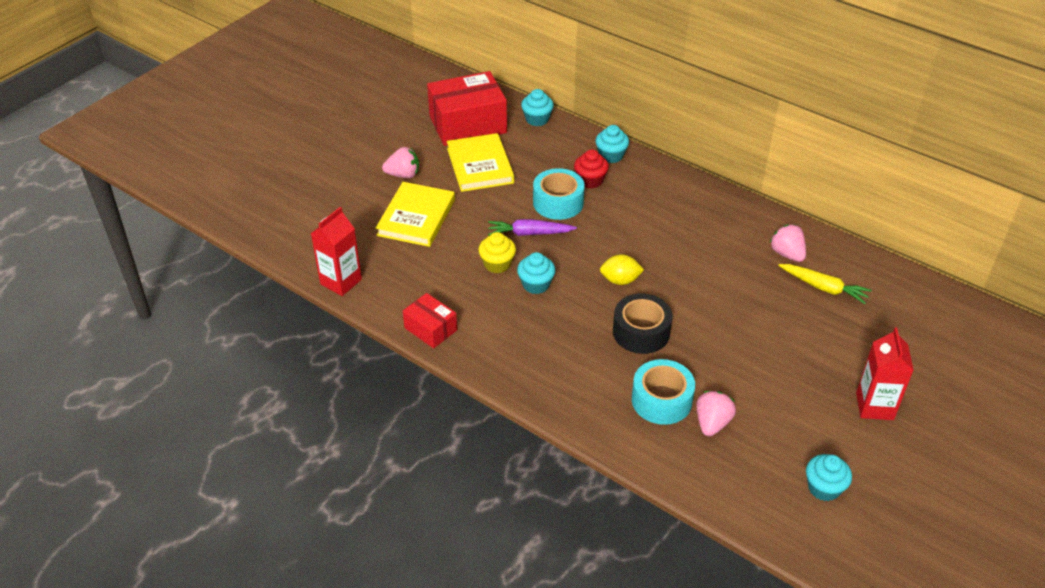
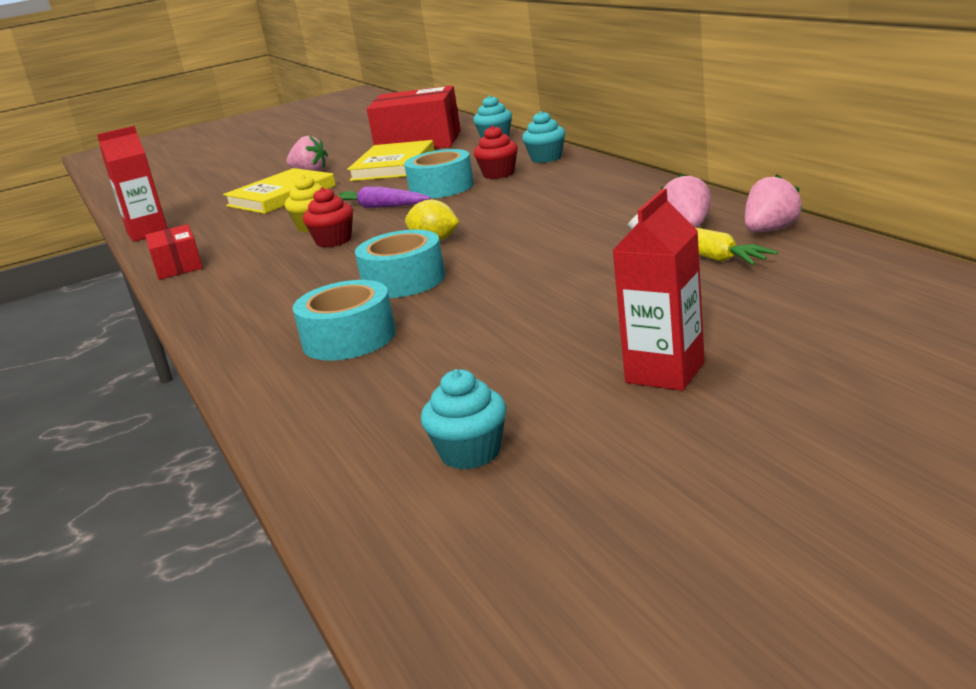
camera: 30 degrees right, 20 degrees down
turquoise cupcake [517,252,555,294] -> red cupcake [303,187,353,248]
black tape [613,294,673,354] -> turquoise tape [355,230,445,298]
pink strawberry [696,391,736,436] -> pink strawberry moved to [745,174,803,232]

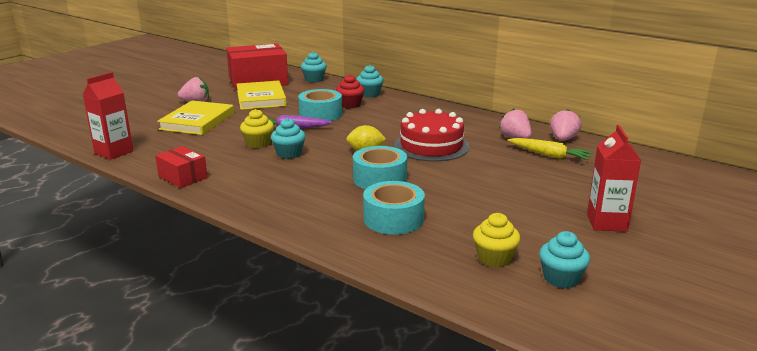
camera: 30 degrees left, 0 degrees up
red cupcake [303,187,353,248] -> turquoise cupcake [271,118,306,159]
none -> red cake [394,109,469,162]
none -> yellow cupcake [473,213,521,267]

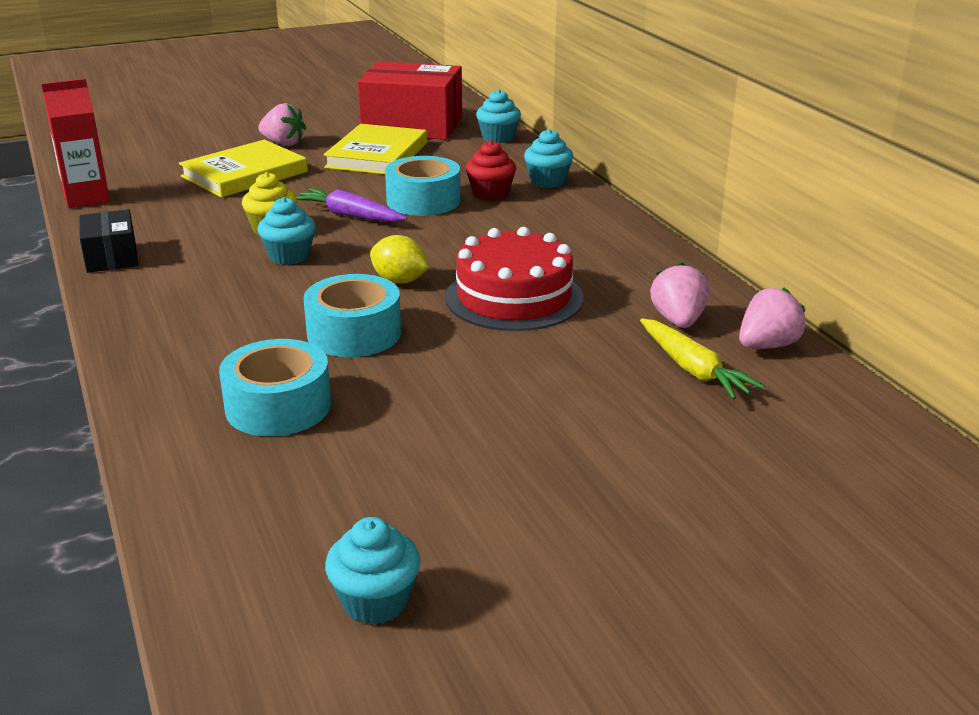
camera: 30 degrees right, 5 degrees up
red box [155,146,208,188] -> black box [79,209,138,273]
yellow cupcake [473,213,521,267] -> none
red carton [587,125,641,232] -> none

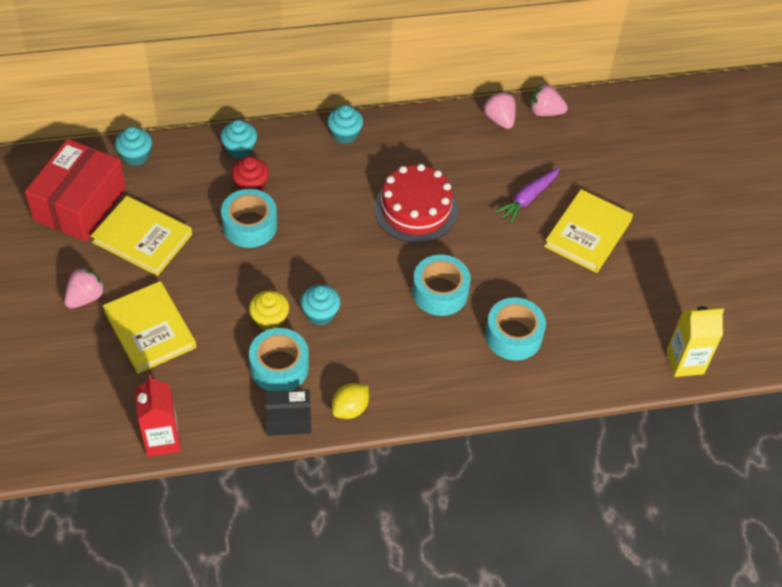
camera: 80 degrees left, 25 degrees up
purple carrot [296,188,407,222] -> purple carrot moved to [495,167,560,224]
turquoise cupcake [325,517,420,625] -> turquoise cupcake moved to [327,105,363,144]
yellow lemon [370,235,429,283] -> yellow lemon moved to [332,383,369,419]
yellow carrot [640,318,765,399] -> none
pink strawberry [650,262,710,328] -> pink strawberry moved to [530,84,568,116]
none -> turquoise tape [249,328,309,391]
none -> yellow book [544,189,633,273]
none -> yellow carton [667,307,724,377]

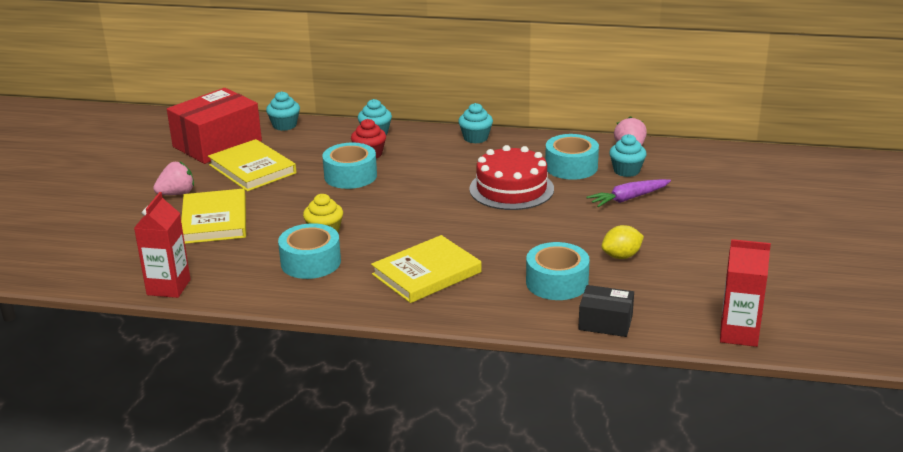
camera: 25 degrees right, 25 degrees down
black box [265,389,311,436] -> black box moved to [578,285,634,337]
turquoise cupcake [301,285,340,325] -> turquoise cupcake moved to [609,134,647,177]
yellow lemon [332,383,369,419] -> yellow lemon moved to [601,225,644,259]
turquoise tape [412,255,471,316] -> turquoise tape moved to [545,134,599,180]
pink strawberry [530,84,568,116] -> none
yellow book [544,189,633,273] -> yellow book moved to [371,235,482,303]
yellow carton [667,307,724,377] -> red carton [720,239,771,347]

